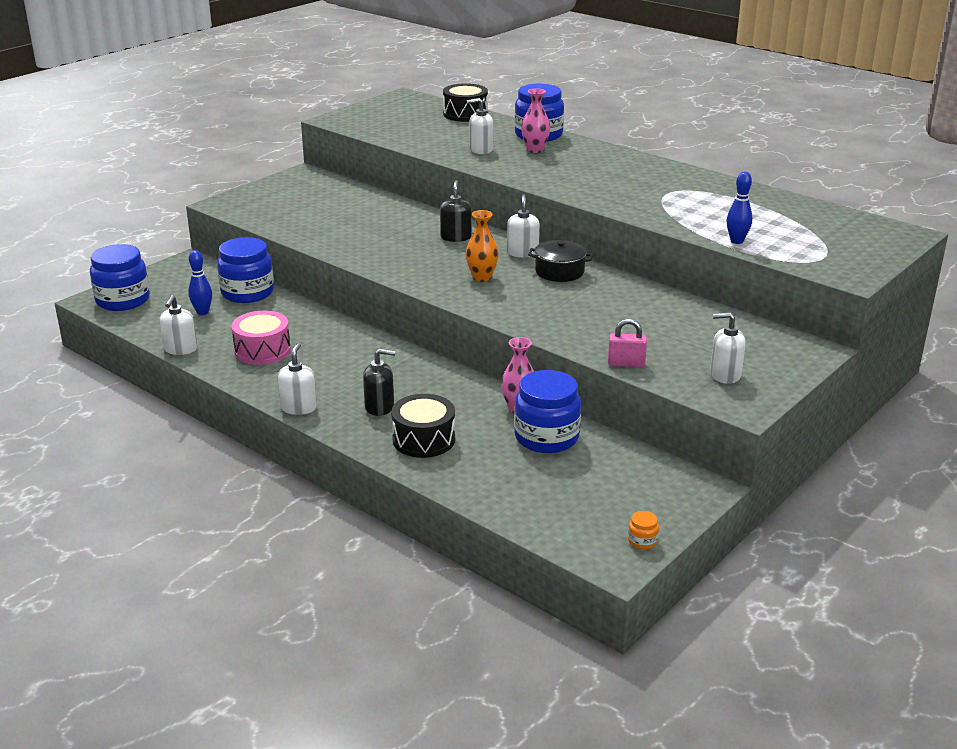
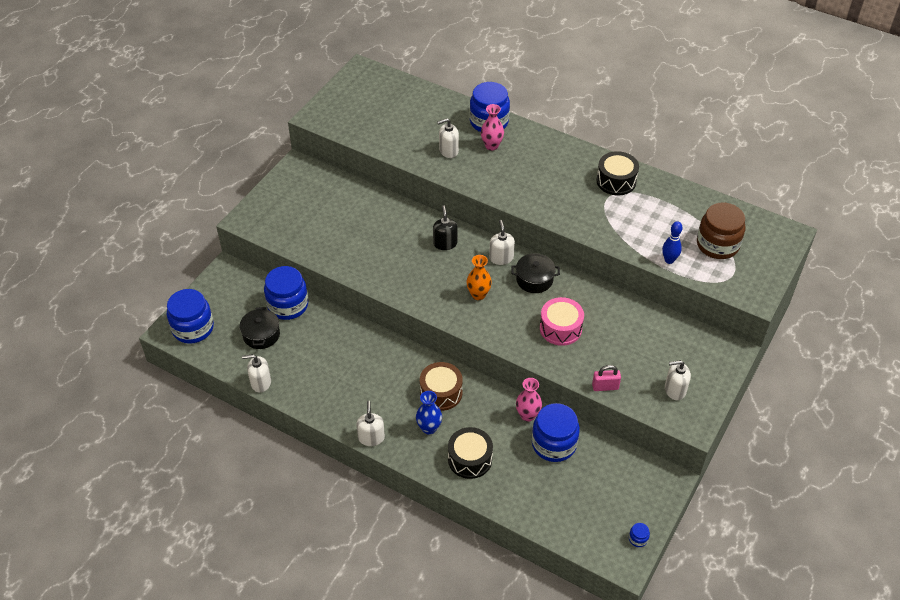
camera: 10 degrees left, 20 degrees up
white soap dispenser [159,295,197,355] -> white soap dispenser turned 90 degrees clockwise [242,354,271,393]
blue bowling pin [188,250,212,315] -> black pot [240,307,280,349]
pink drum [231,311,291,365] -> pink drum moved to [540,297,584,346]
black soap dispenser [363,349,395,416] -> blue vase [416,391,442,435]
black drum [443,83,488,122] -> black drum moved to [596,151,639,195]
orange jar [628,511,659,549] -> blue jar [629,523,650,547]
none -> brown drum [420,362,463,411]
none -> brown jar [697,203,745,259]

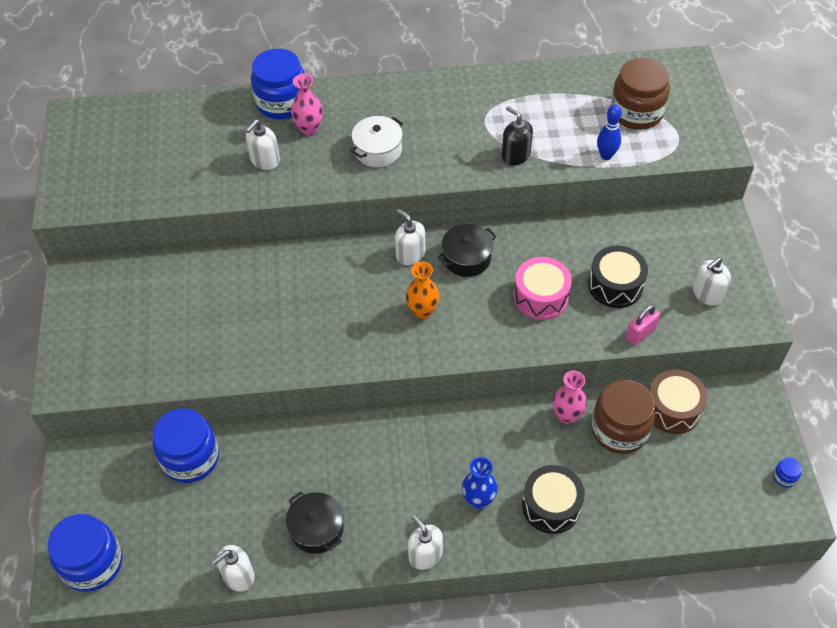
camera: 35 degrees left, 5 degrees up
black pot [240,307,280,349] -> black pot moved to [286,491,344,554]
brown drum [420,362,463,411] -> brown drum moved to [650,369,708,434]
black soap dispenser [433,205,458,250] -> black soap dispenser moved to [502,106,533,165]
blue jar [532,403,580,462] -> brown jar [591,380,656,454]
black drum [596,151,639,195] -> black drum moved to [588,246,648,308]
none -> white pot [351,116,403,167]

